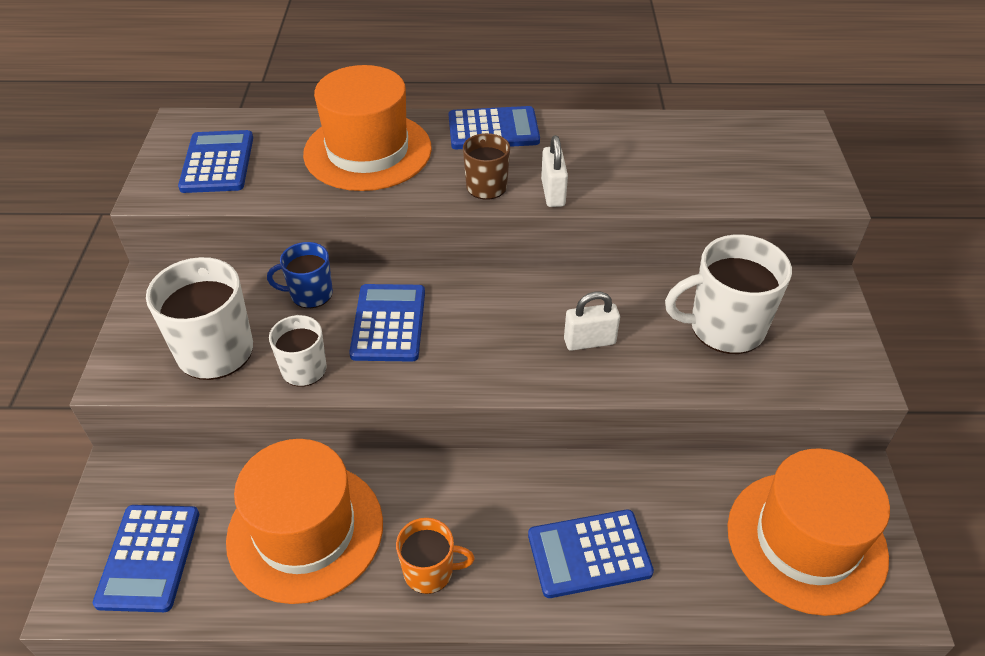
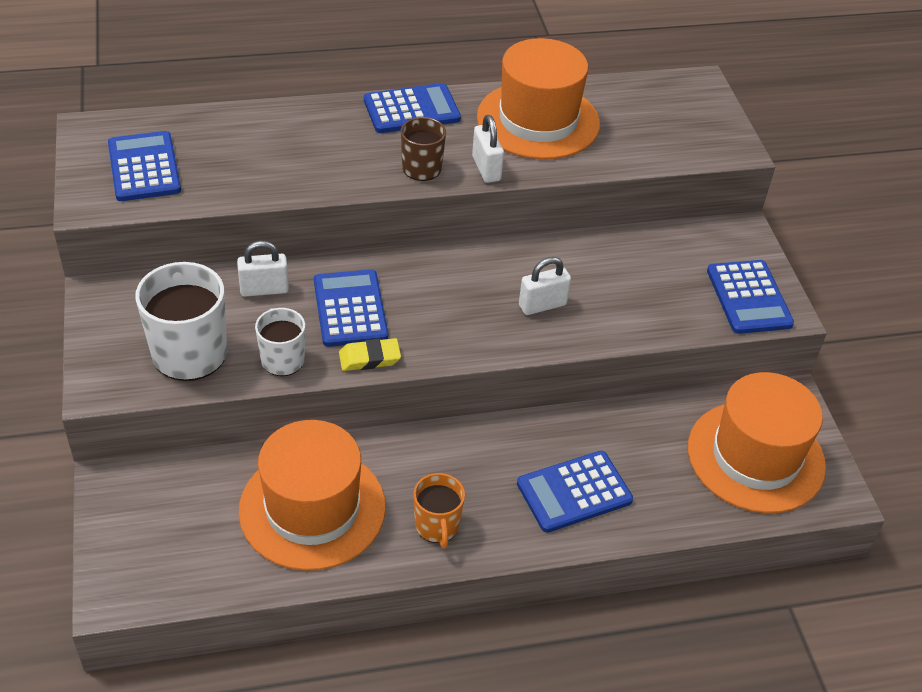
camera: 15 degrees left, 0 degrees up
blue calculator [93,505,199,612] -> blue calculator moved to [707,260,794,334]
blue mug [267,242,333,308] -> white padlock [237,241,289,297]
orange hat [303,65,432,191] -> orange hat moved to [477,38,600,160]
orange mug [396,518,475,594] -> orange mug turned 90 degrees clockwise [413,473,465,549]
white mug [665,234,792,354] -> none
none -> yellow eraser [339,338,401,371]

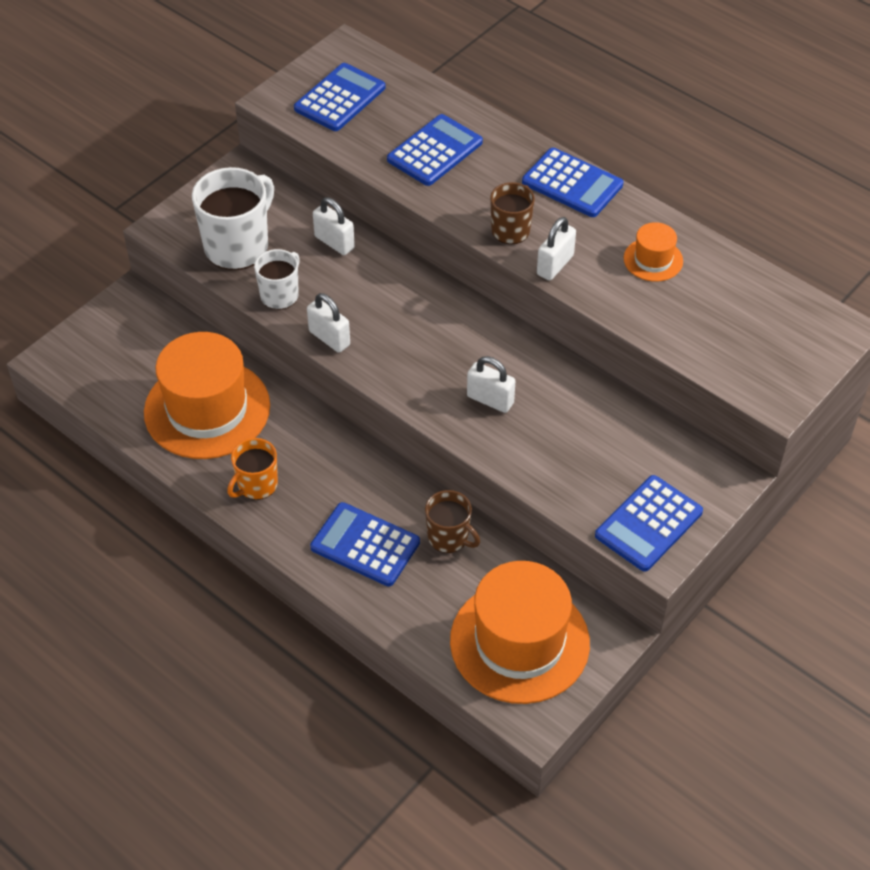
camera: 55 degrees right, 5 degrees up
blue calculator [314,269,388,347] -> blue calculator moved to [387,114,483,186]
yellow eraser [339,338,401,371] -> white padlock [307,293,350,353]
orange hat [477,38,600,160] -> orange hat [624,222,683,282], size x0.46
none -> brown mug [425,490,480,553]

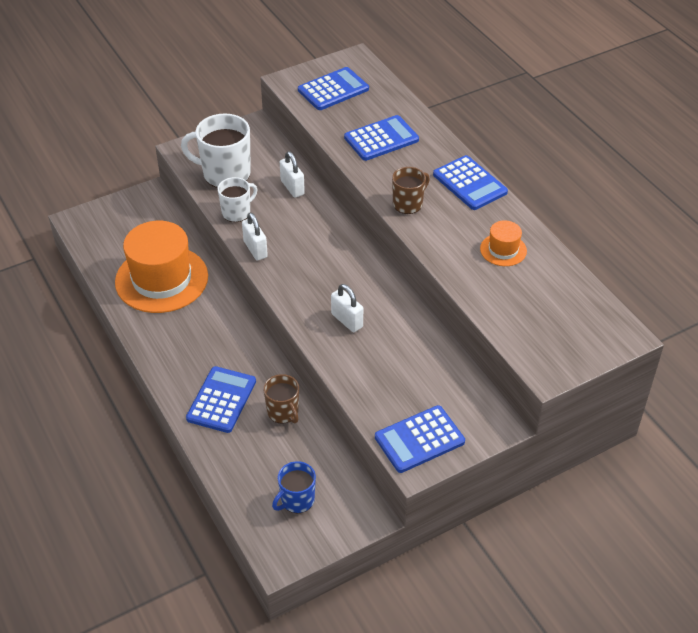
camera: 20 degrees right, 5 degrees down
white mug [192,167,274,270] -> white mug turned 135 degrees counterclockwise [181,114,251,188]
orange mug [227,438,278,500] -> none
blue calculator [310,502,420,586] -> blue calculator turned 60 degrees clockwise [186,366,256,433]
orange hat [450,561,590,704] -> blue mug [272,461,316,513]
white padlock [537,217,576,280] -> none

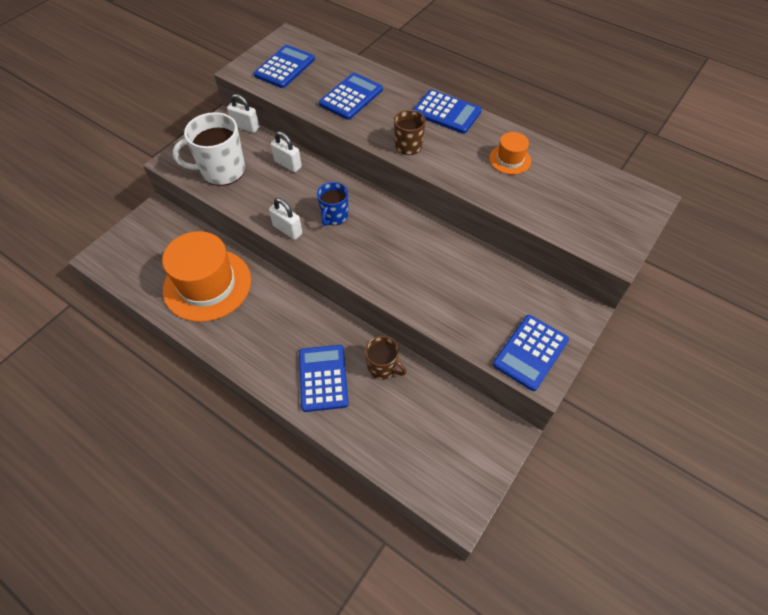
camera: 25 degrees left, 10 degrees up
white mug [218,177,257,222] -> none
blue mug [272,461,316,513] -> blue mug moved to [317,182,348,226]
white padlock [331,284,363,332] -> white padlock moved to [227,94,259,133]

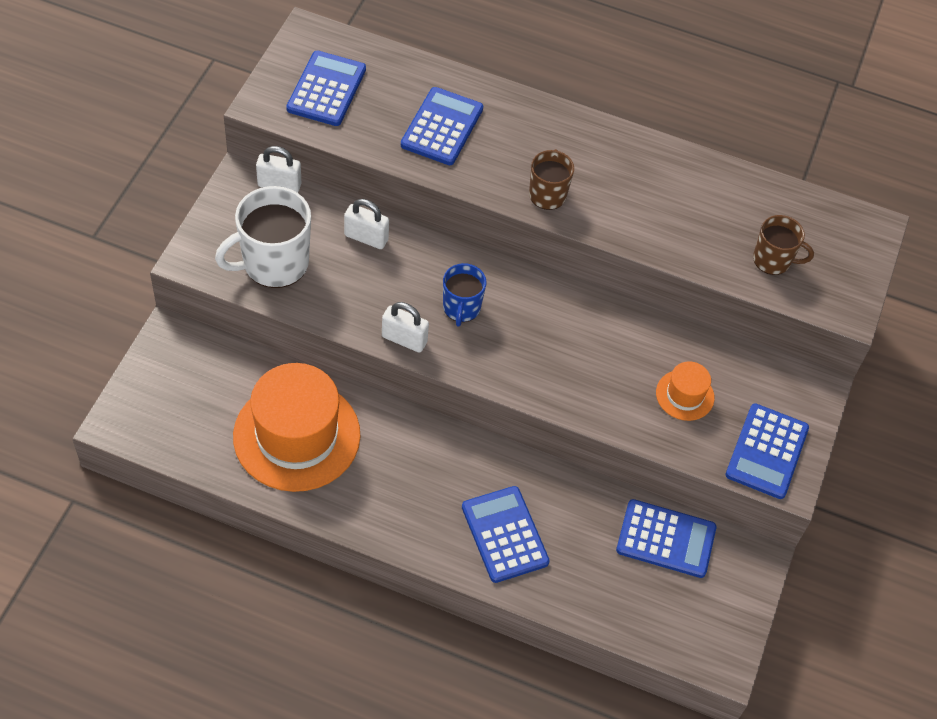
camera: 20 degrees left, 0 degrees up
brown mug [365,336,407,380] -> brown mug moved to [753,215,814,275]
blue calculator [413,89,482,134] -> blue calculator moved to [616,499,716,578]
orange hat [489,132,531,175] -> orange hat moved to [656,361,714,421]

